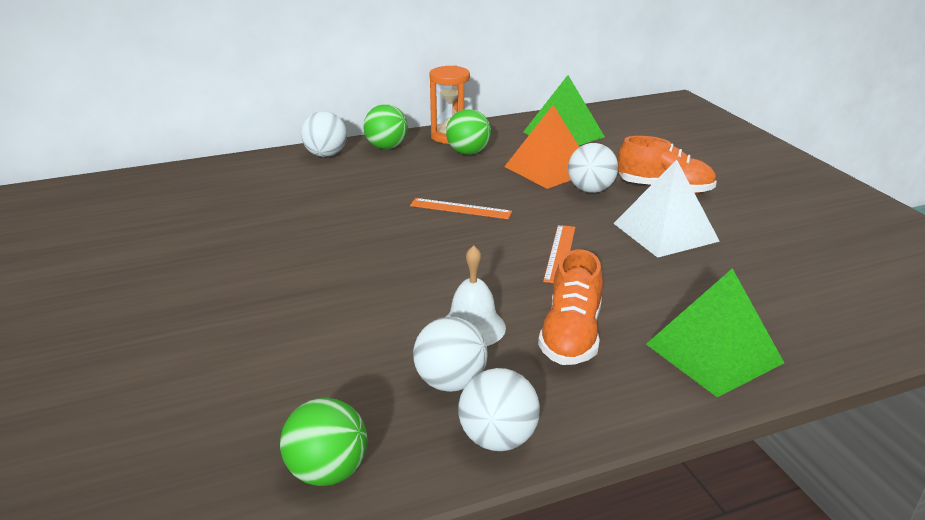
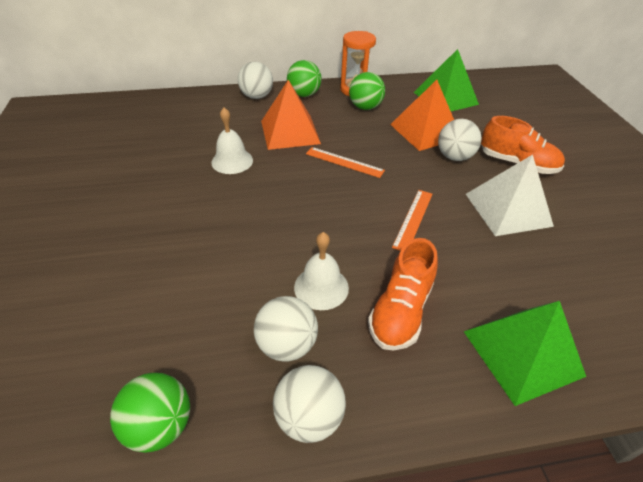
camera: 10 degrees right, 15 degrees up
none -> white bell [211,108,253,174]
none -> orange pyramid [261,80,321,150]

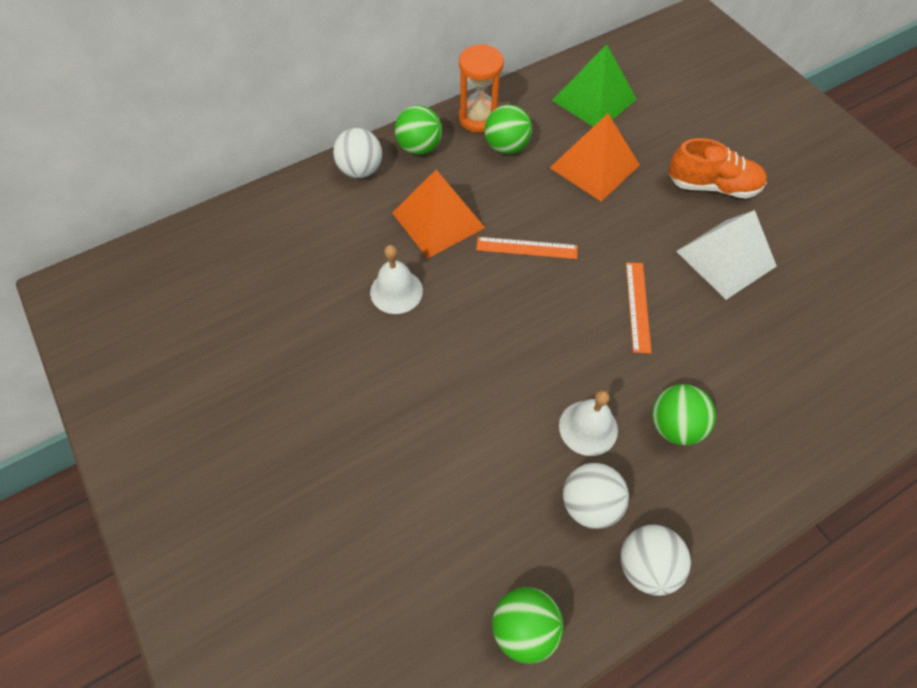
camera: 20 degrees left, 15 degrees up
orange shoe [368,238,438,351] -> green ball [652,384,716,445]
white ball [438,119,481,161] -> none
green pyramid [464,301,586,406] -> none

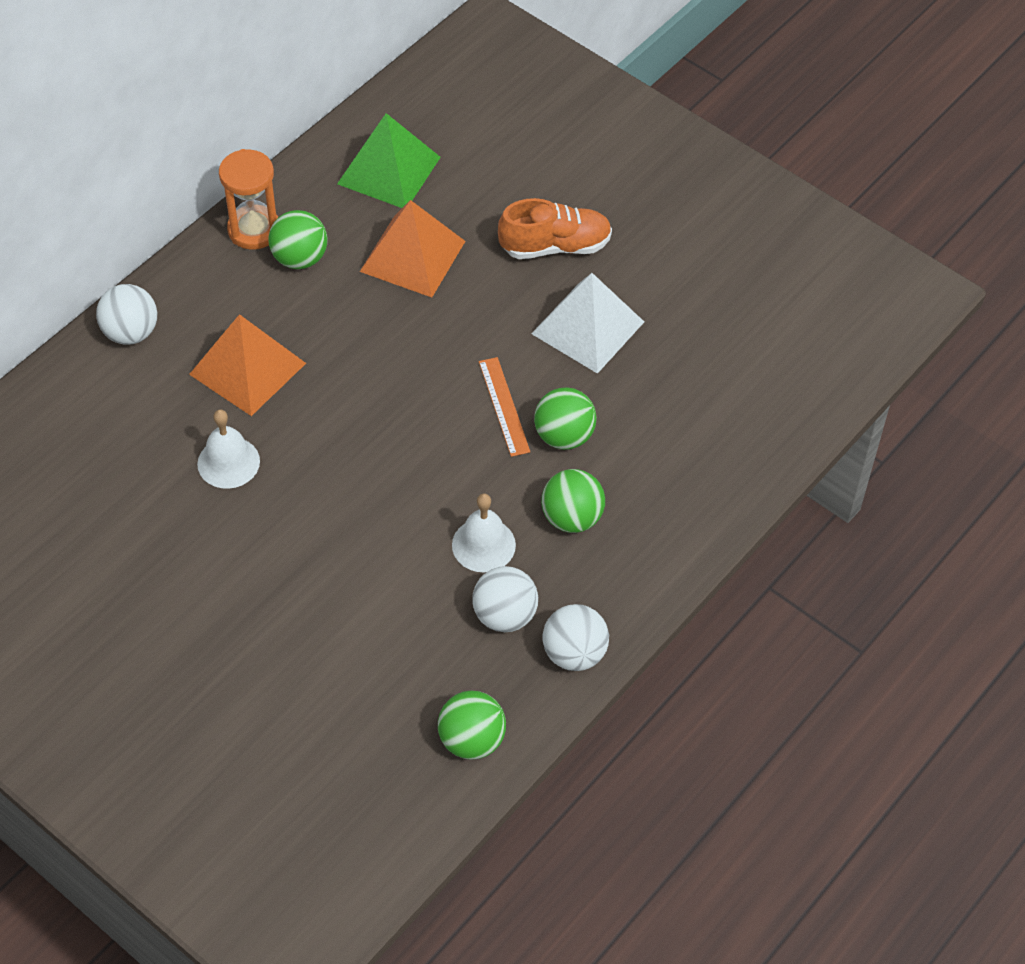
camera: 20 degrees left, 5 degrees down
green ball [395,105,442,155] -> green ball moved to [534,387,597,450]
orange ruler [476,237,578,259] -> none

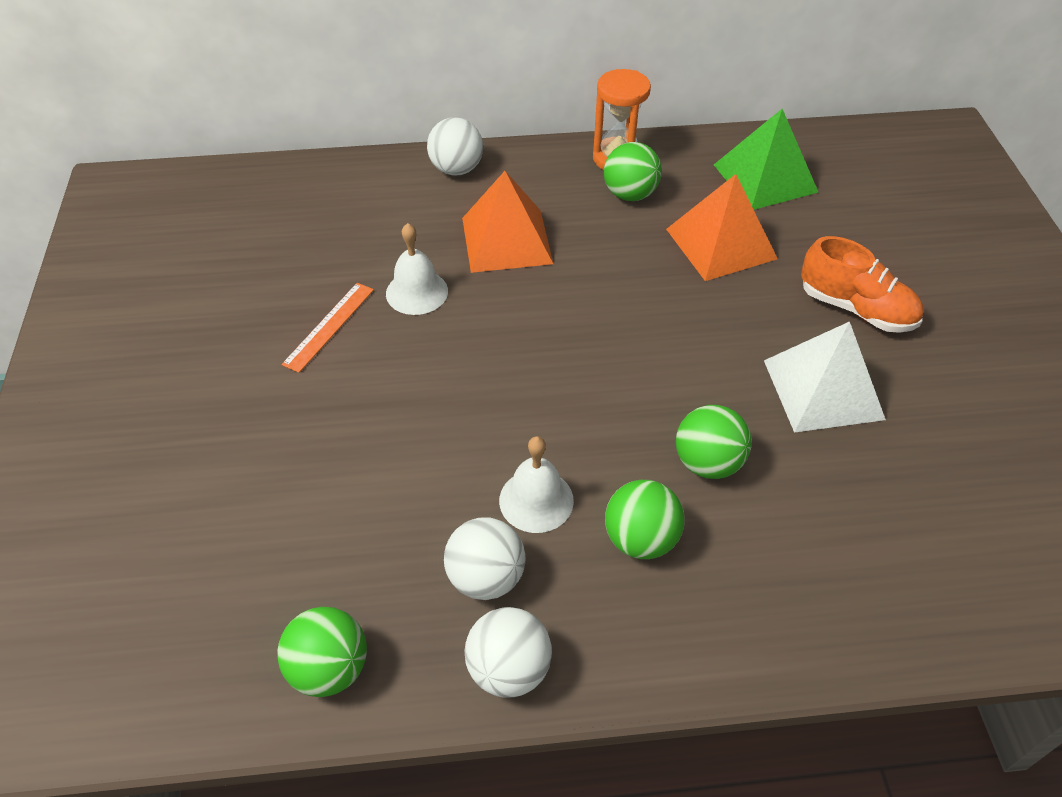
camera: 45 degrees right, 5 degrees down
orange ruler [479,357,530,457] -> orange ruler moved to [282,283,374,373]

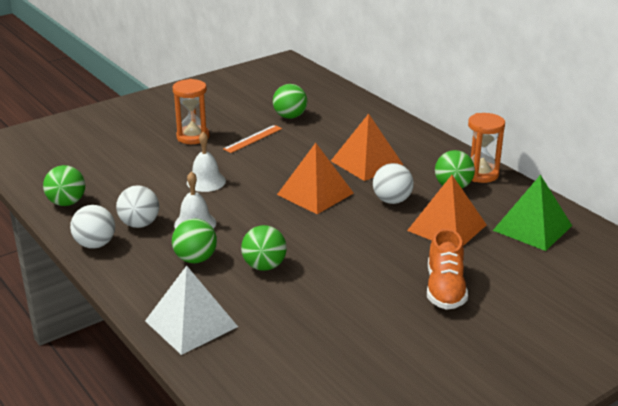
camera: 60 degrees right, 20 degrees down
orange ruler [282,283,374,373] -> orange ruler turned 45 degrees counterclockwise [223,125,282,153]
white bell [386,223,448,315] -> white bell moved to [187,132,226,192]
white ball [427,117,483,176] -> white ball moved to [373,163,414,204]
white pyramid [764,321,886,433] -> white pyramid moved to [145,266,238,355]
none -> orange hourglass [173,79,209,144]
none -> green ball [273,84,307,119]
none -> orange pyramid [277,143,354,214]

